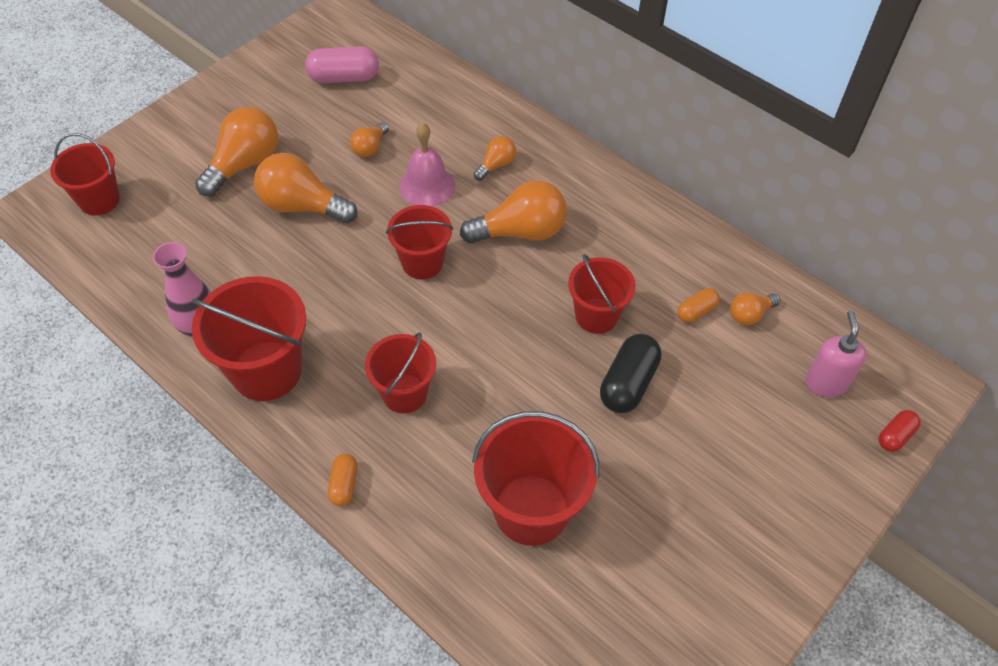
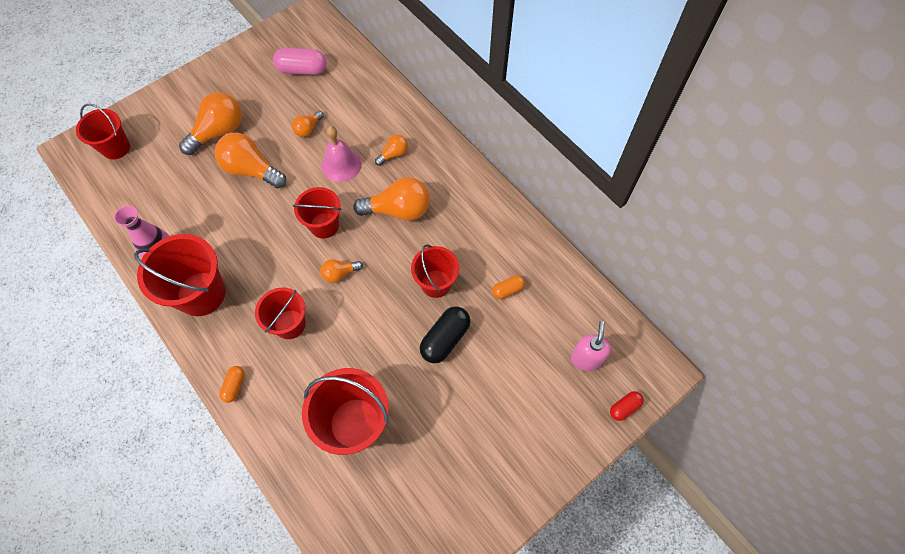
camera: 10 degrees right, 10 degrees up
orange light bulb [730,293,781,326] -> orange light bulb moved to [320,259,363,283]

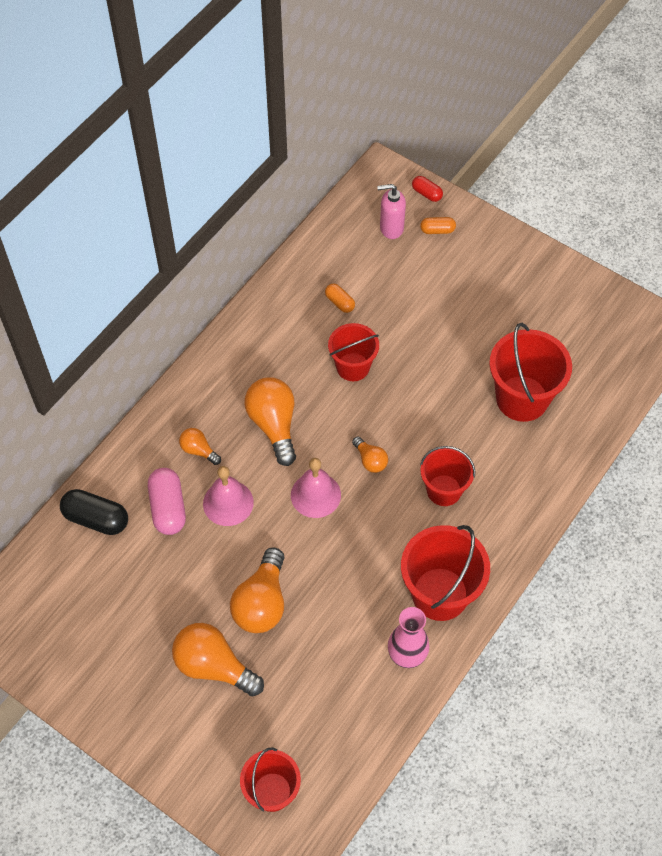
camera: 105 degrees left, 5 degrees down
orange capsule [219,366,245,403] -> orange capsule moved to [420,217,456,234]
pink capsule [273,48,327,75] -> pink capsule moved to [148,468,186,535]
orange light bulb [292,111,324,137] -> none
red bucket [293,187,341,239] -> pink bell [291,458,341,518]
black capsule [420,306,470,363] -> black capsule moved to [60,489,128,535]

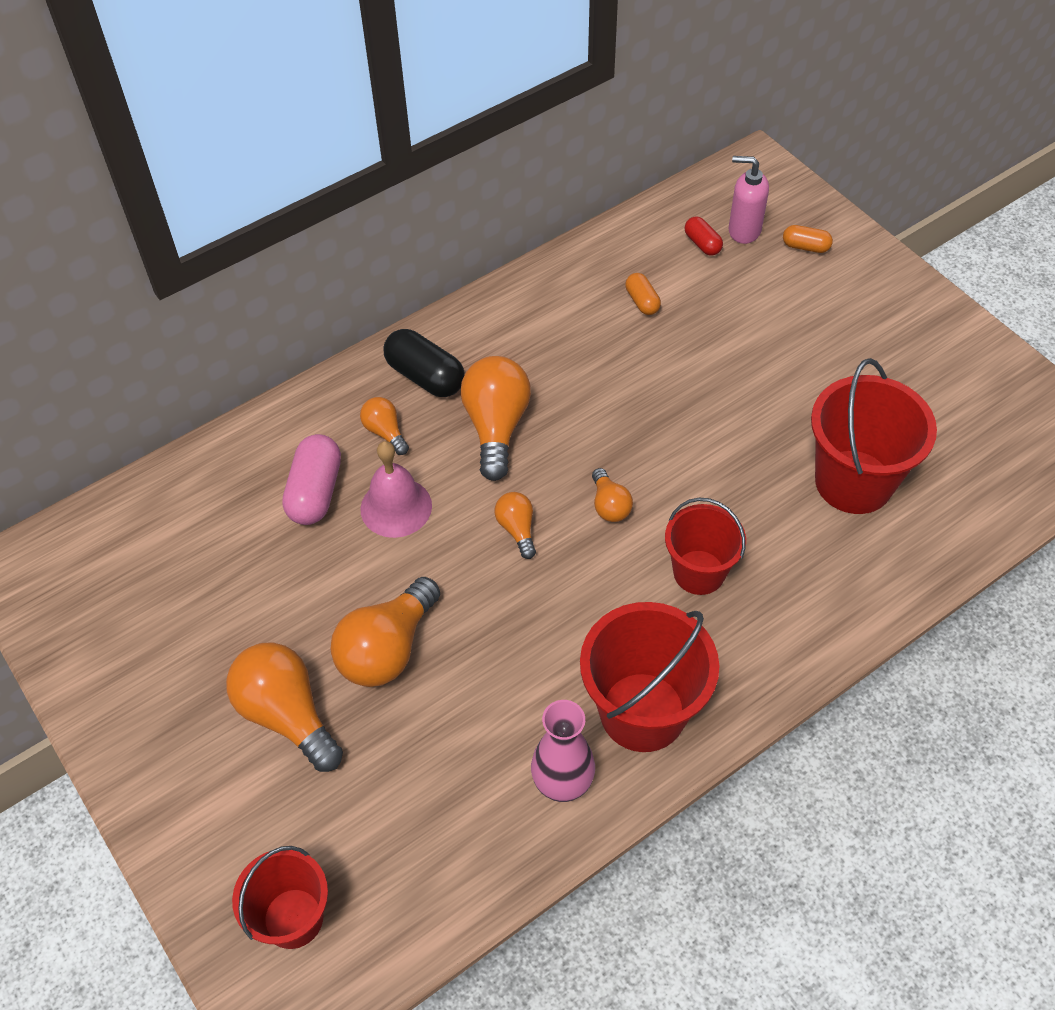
camera: 20 degrees right, 5 degrees down
black capsule [60,489,128,535] -> black capsule moved to [384,329,465,397]
pink bell [291,458,341,518] -> orange light bulb [495,492,536,559]
red bucket [328,323,379,381] -> none
red capsule [412,176,443,202] -> red capsule moved to [685,216,723,256]

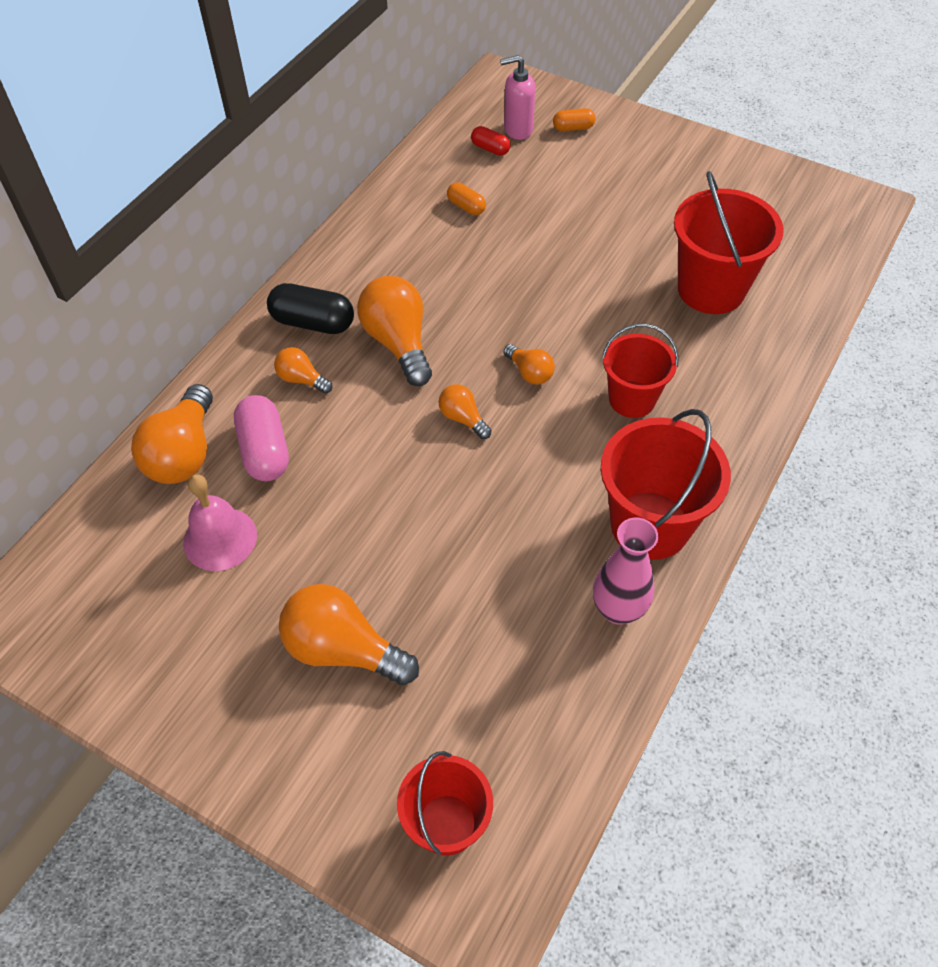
camera: 25 degrees left, 0 degrees up
orange light bulb [331,577,440,687] -> orange light bulb moved to [131,384,213,484]
pink bell [360,441,432,538] -> pink bell moved to [183,474,257,571]

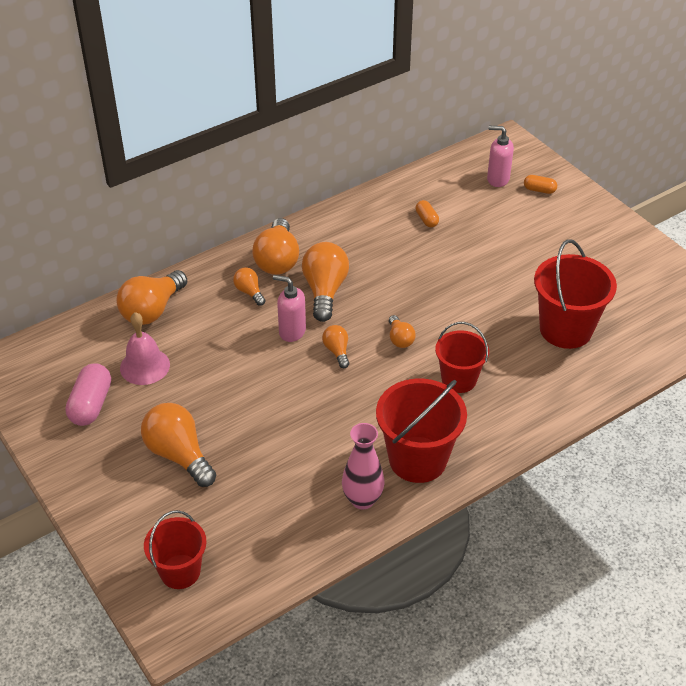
camera: 25 degrees right, 10 degrees down
pink capsule [234,395,289,481] -> pink capsule moved to [65,364,111,426]
black capsule [267,283,354,334] -> orange light bulb [252,218,299,275]
red capsule [471,126,511,156] -> none
none -> pink soap dispenser [273,275,306,342]

